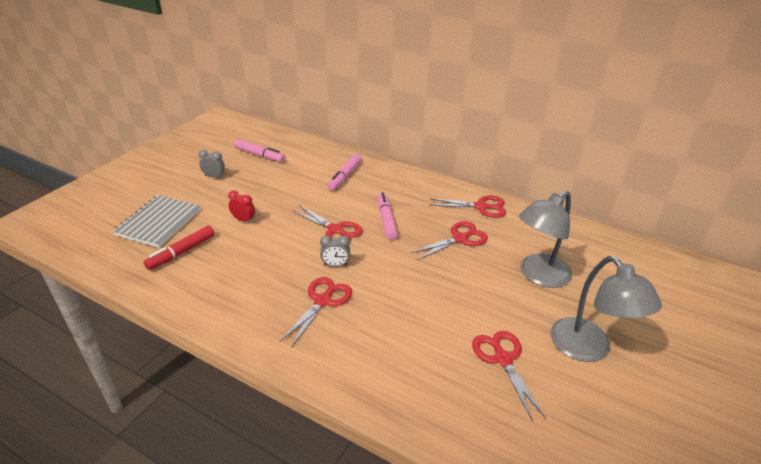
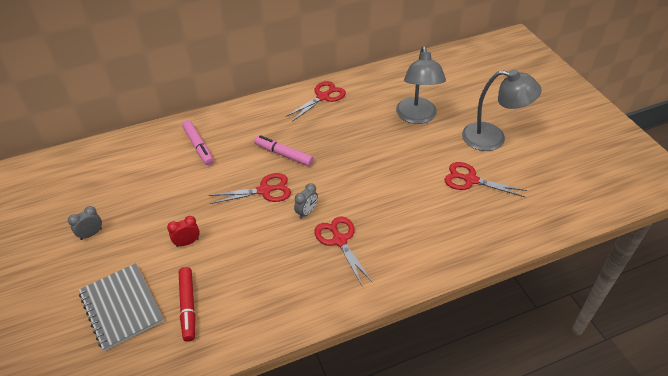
camera: 50 degrees left, 10 degrees up
pink marker [234,139,285,162] -> none
red scissors [411,221,488,260] -> none

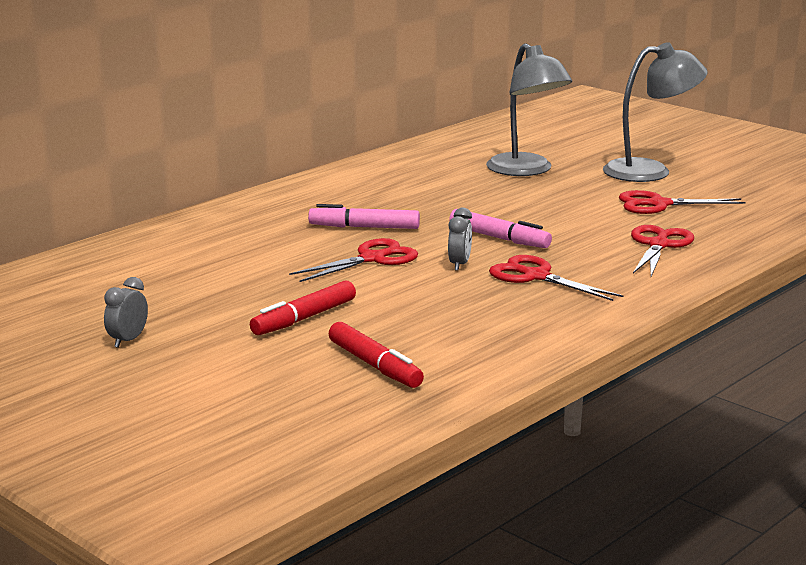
camera: 25 degrees left, 25 degrees down
grey notebook [79,263,164,351] -> none
red clock [167,216,200,247] -> red marker [250,280,356,335]
pink marker [182,120,213,165] -> pink marker moved to [449,209,552,248]
red scissors [286,81,346,121] -> red scissors moved to [631,225,694,277]

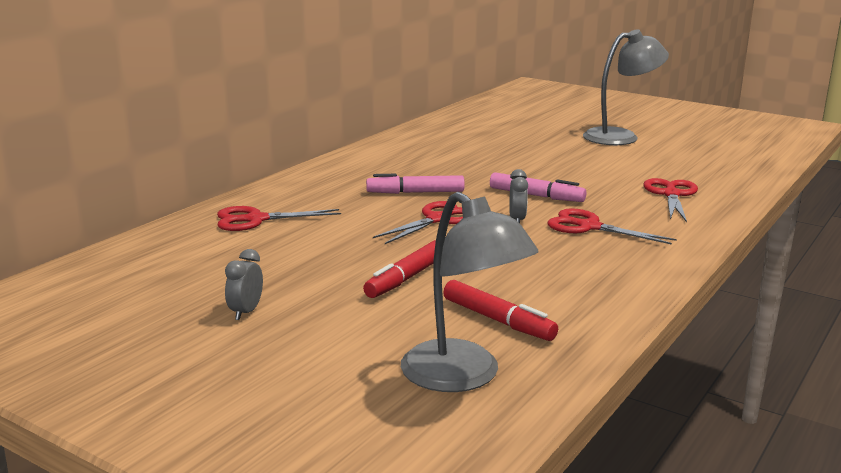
camera: 10 degrees left, 0 degrees up
grey lamp [486,43,572,176] -> grey lamp moved to [401,192,539,392]
red scissors [619,190,746,214] -> red scissors moved to [217,206,341,231]

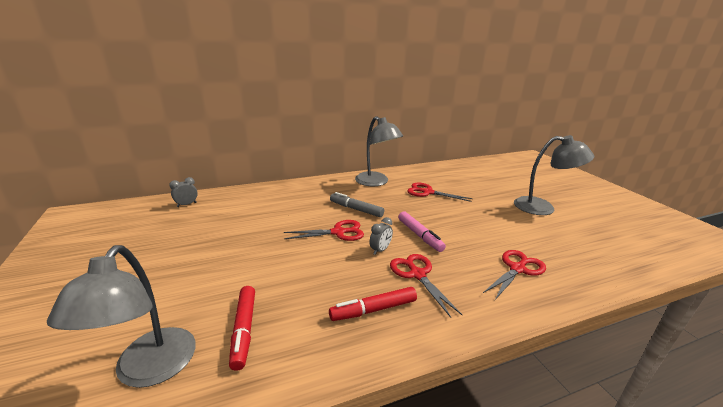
camera: 35 degrees right, 5 degrees up
red scissors [217,206,341,231] -> red scissors moved to [407,183,473,202]
grey clock [225,249,263,320] -> grey clock moved to [169,177,198,207]
red marker [363,240,436,298] -> red marker moved to [329,287,417,321]
pink marker [366,174,465,194] -> grey marker [330,192,384,217]
none -> grey lamp [355,116,403,186]

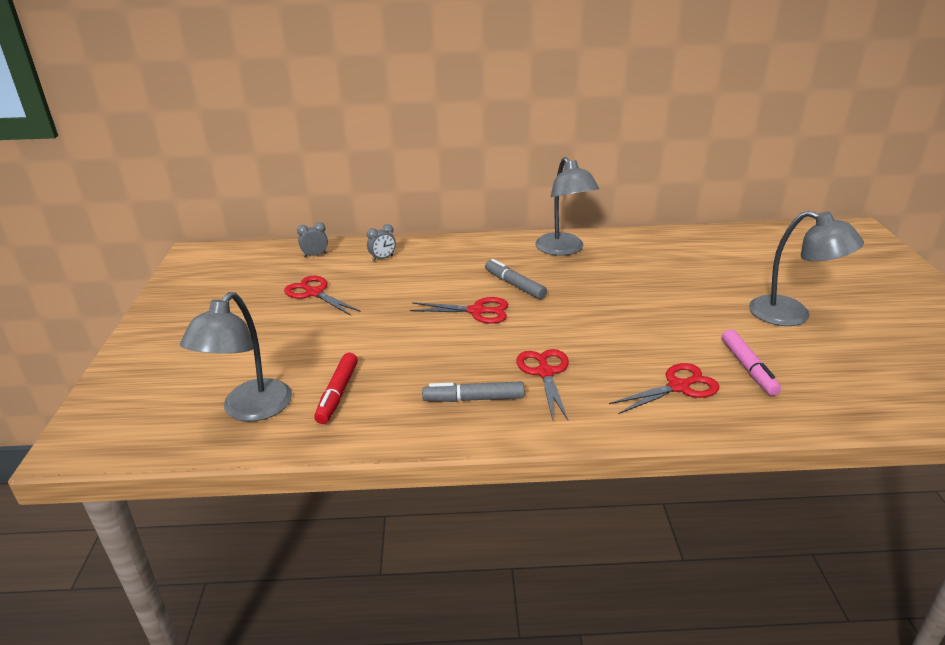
camera: 20 degrees right, 5 degrees up
red marker [329,287,417,321] -> grey marker [422,382,524,402]
grey clock [369,217,393,255] -> grey clock moved to [367,224,396,261]
pink marker [398,211,446,252] -> pink marker moved to [722,329,781,396]
red scissors [407,183,473,202] -> red scissors moved to [284,276,361,316]

